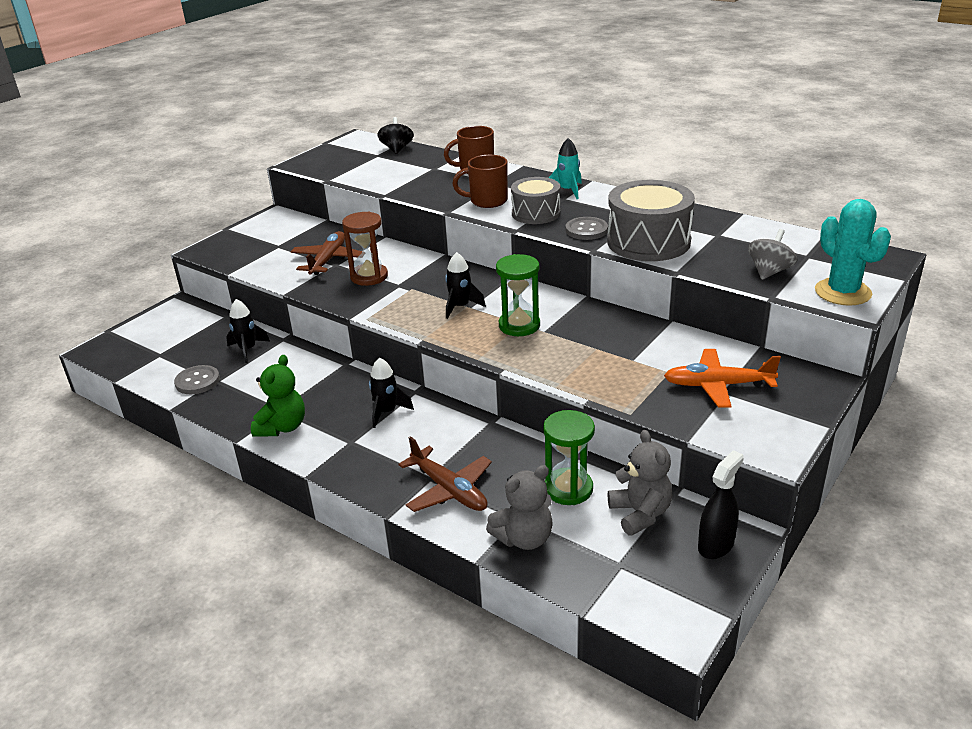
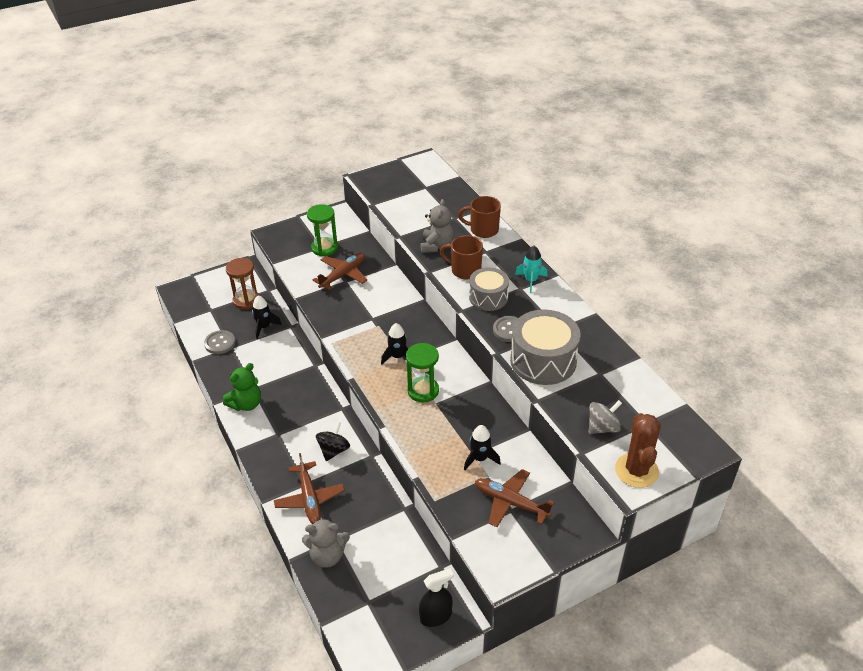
camera: 25 degrees right, 10 degrees up
brown hourglass [342,211,388,286] -> brown hourglass moved to [226,258,259,310]
black rocket [369,357,414,428] -> black rocket moved to [464,425,501,470]
black spinning top [377,117,414,154] -> black spinning top moved to [316,421,350,461]
green hourglass [543,410,595,505] -> green hourglass moved to [307,204,338,256]
grey teddy bear [608,430,672,536] -> grey teddy bear moved to [420,199,454,253]
orange plane [664,349,781,407] -> brown plane [475,469,554,527]
turquoise cactus [815,199,891,306] -> brown cactus [615,413,661,488]

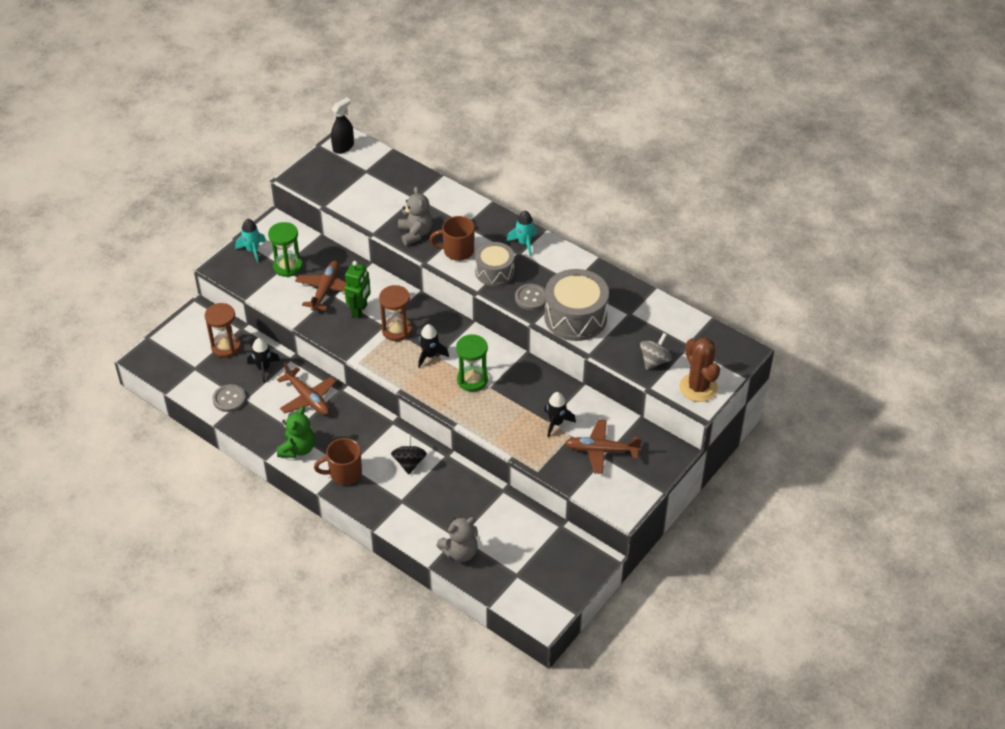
camera: 25 degrees left, 5 degrees up
brown plane [274,453,345,524] -> brown plane moved to [277,363,336,415]
black spray bottle [419,568,453,627] -> black spray bottle moved to [331,97,354,154]
brown mug [458,196,501,238] -> brown mug moved to [314,438,362,485]
none -> turquoise rocket [235,219,266,263]
none -> green robot [344,261,371,319]
none -> brown hourglass [379,285,412,341]

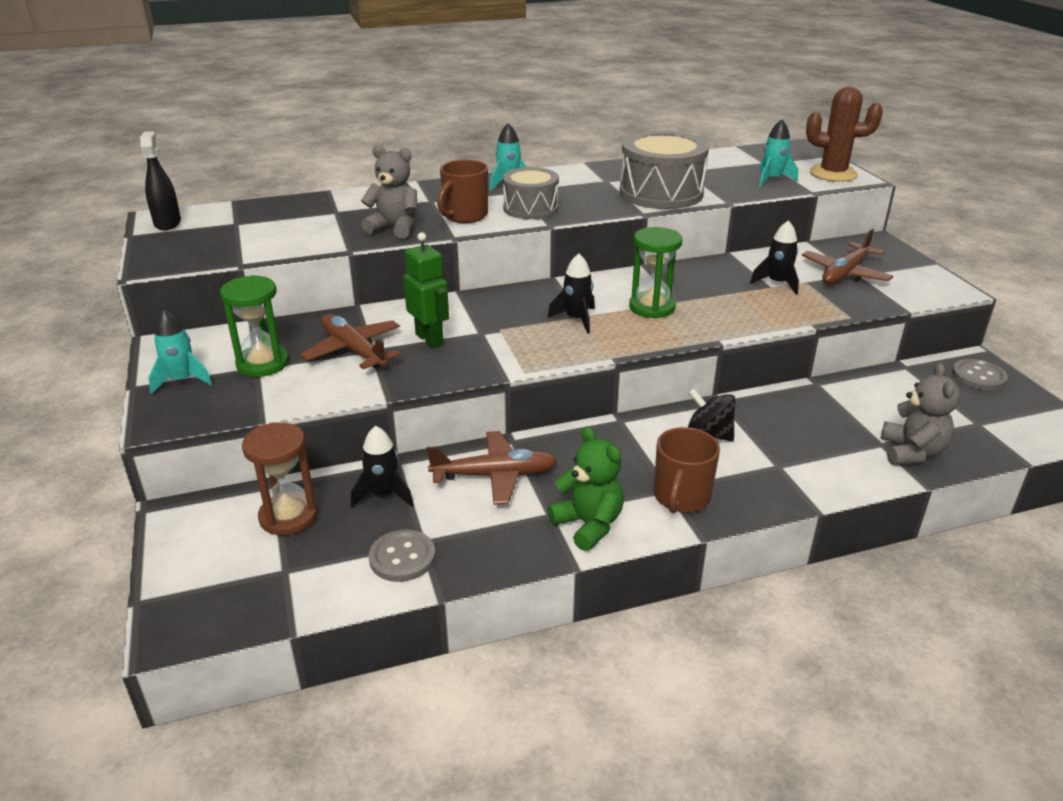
camera: 55 degrees left, 15 degrees down
brown hourglass [379,285,412,341] -> none
grey button [515,284,546,310] -> grey button moved to [952,359,1008,391]
grey spinning top [640,333,672,370] -> turquoise rocket [759,119,798,187]

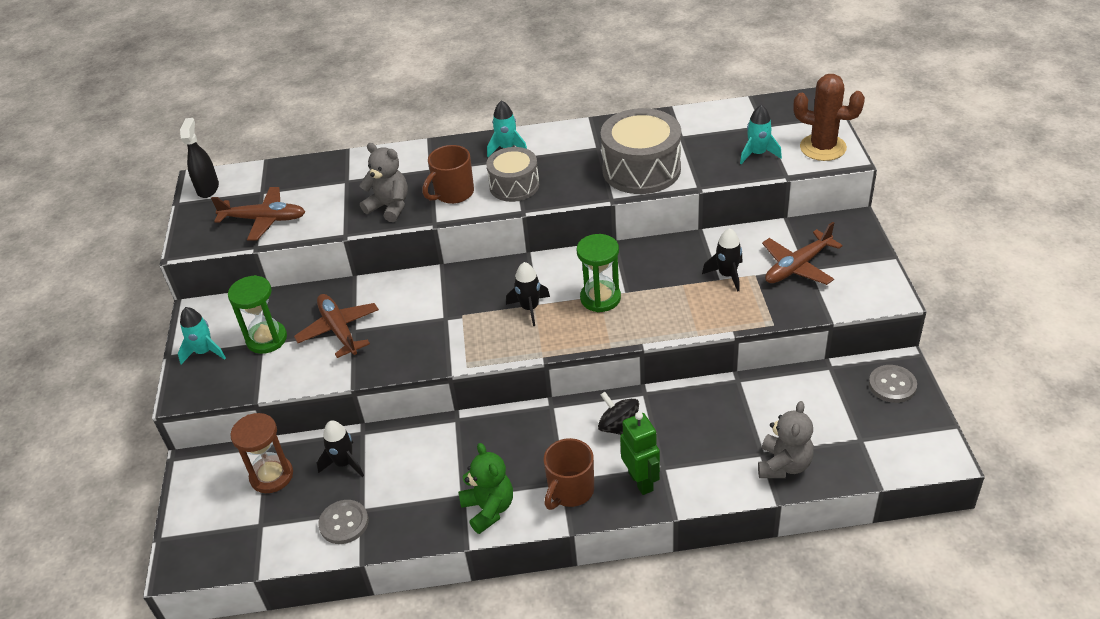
camera: 15 degrees right, 10 degrees up
green robot [403,232,449,348] -> green robot moved to [620,412,660,495]
brown plane [427,431,558,505] -> brown plane moved to [211,187,305,240]

